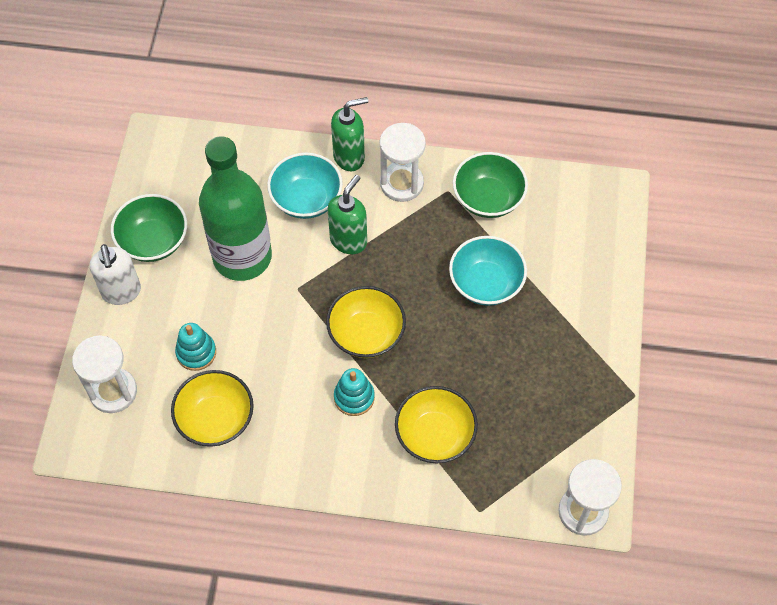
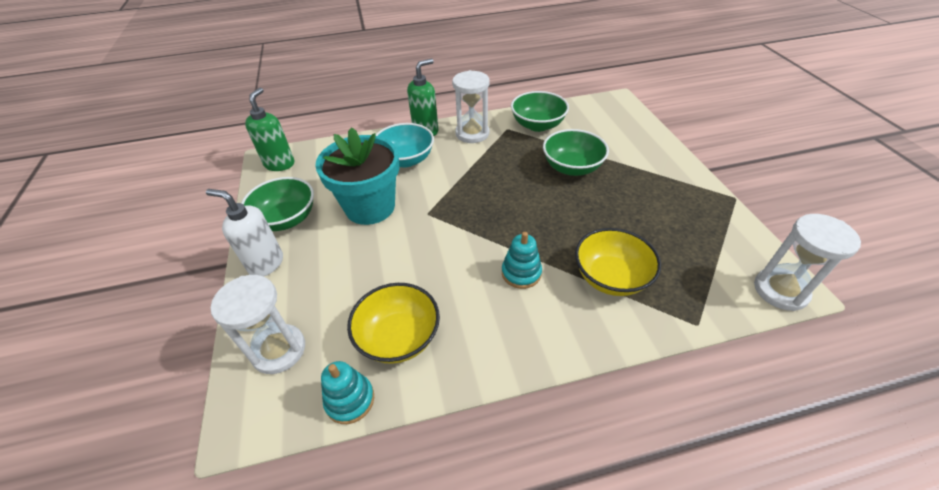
camera: 20 degrees left, 15 degrees down
white soap dispenser [90,244,141,305] -> white soap dispenser turned 150 degrees clockwise [206,189,283,276]
turquoise stacking toy [175,323,216,371] -> turquoise stacking toy moved to [321,361,374,424]
green bottle [199,136,272,281] -> turquoise flower pot [315,127,400,225]
yellow bowl [326,286,406,358] -> none
green soap dispenser [328,175,367,254] -> green soap dispenser moved to [245,88,294,171]
turquoise bowl [449,236,527,306] -> green bowl [543,129,609,176]

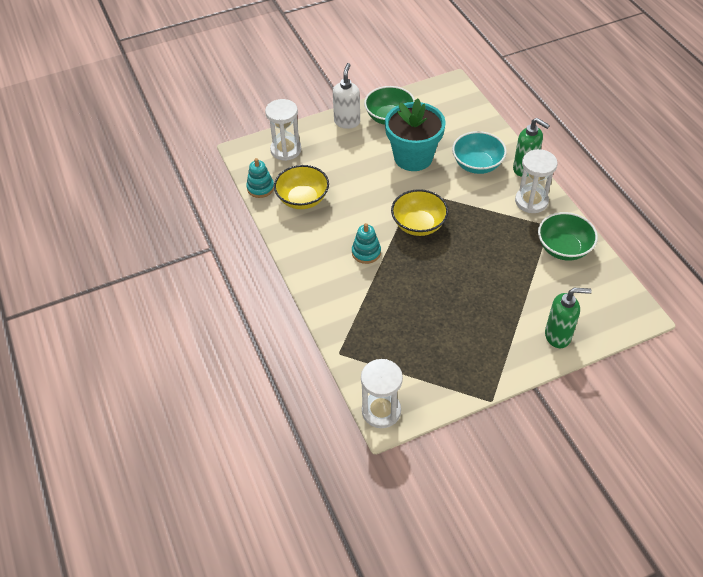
camera: 80 degrees right, 5 degrees up
green soap dispenser [245,88,294,171] -> green soap dispenser moved to [545,288,592,348]
green bowl [543,129,609,176] -> none
yellow bowl [575,228,661,296] -> yellow bowl moved to [391,189,448,236]

